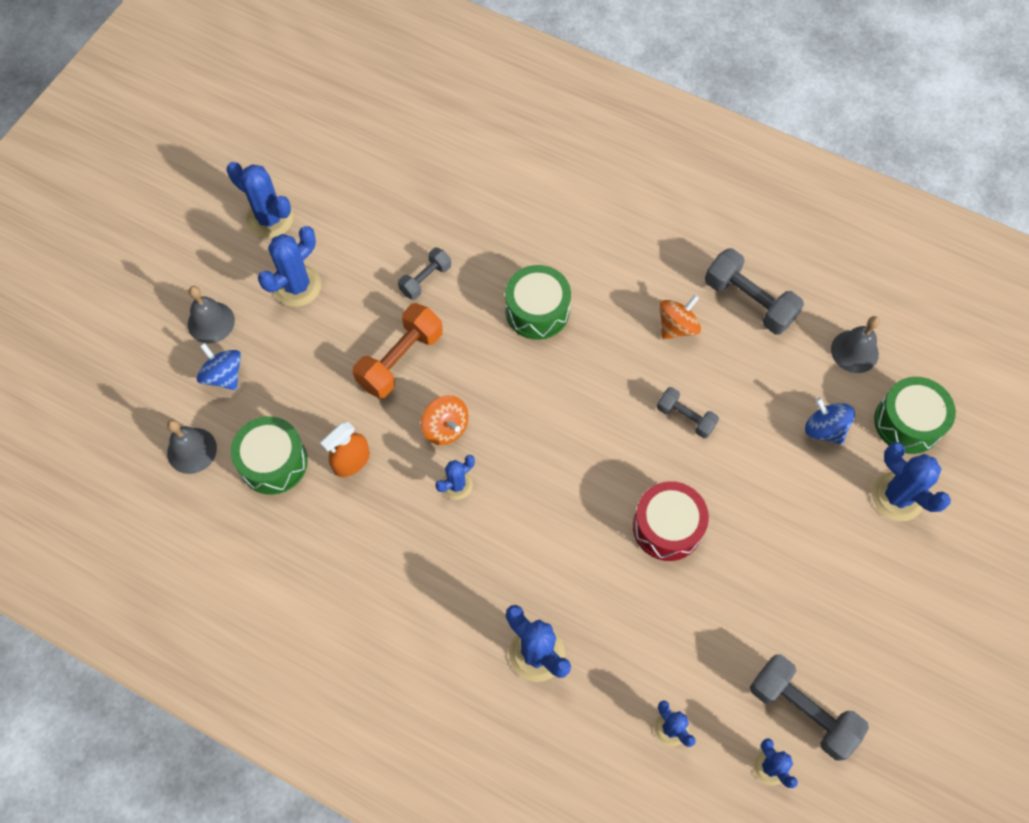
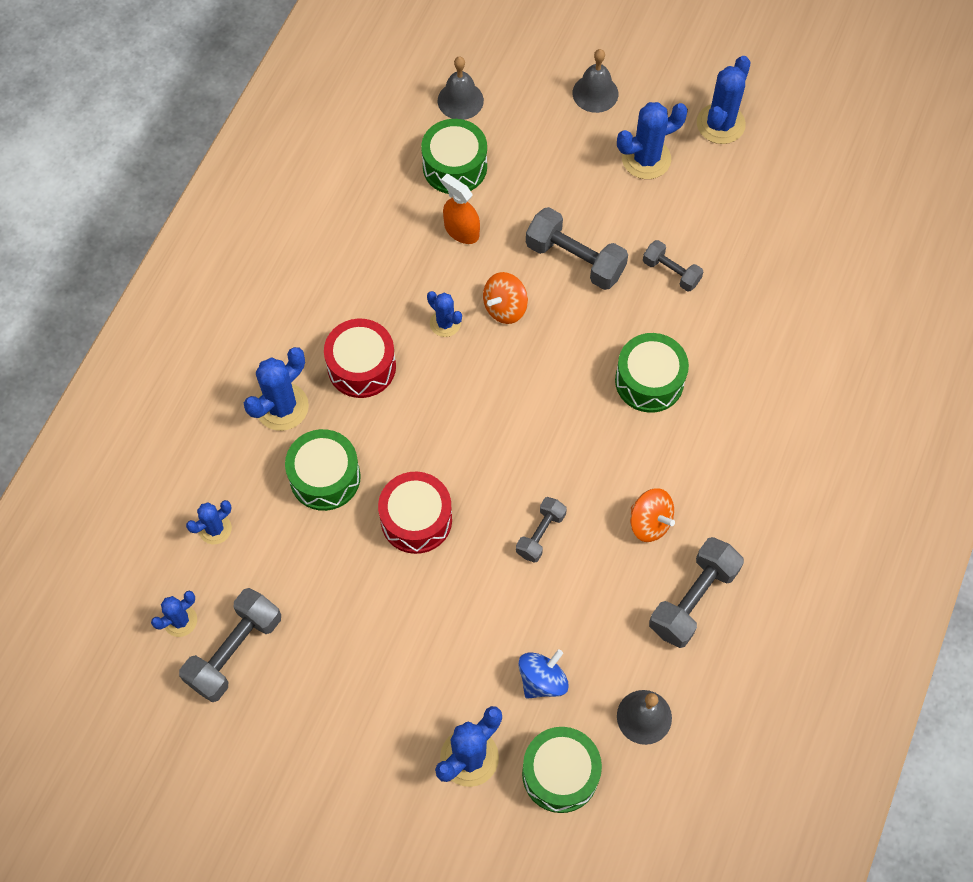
camera: 85 degrees right, 0 degrees up
blue spinning top [197,343,241,390] -> none
blue cactus [258,226,321,307] -> blue cactus turned 60 degrees counterclockwise [617,102,688,179]
orange dumbbell [353,303,443,399] -> grey dumbbell [526,207,628,290]
none -> green drum [285,429,361,511]
none -> red drum [324,319,396,398]

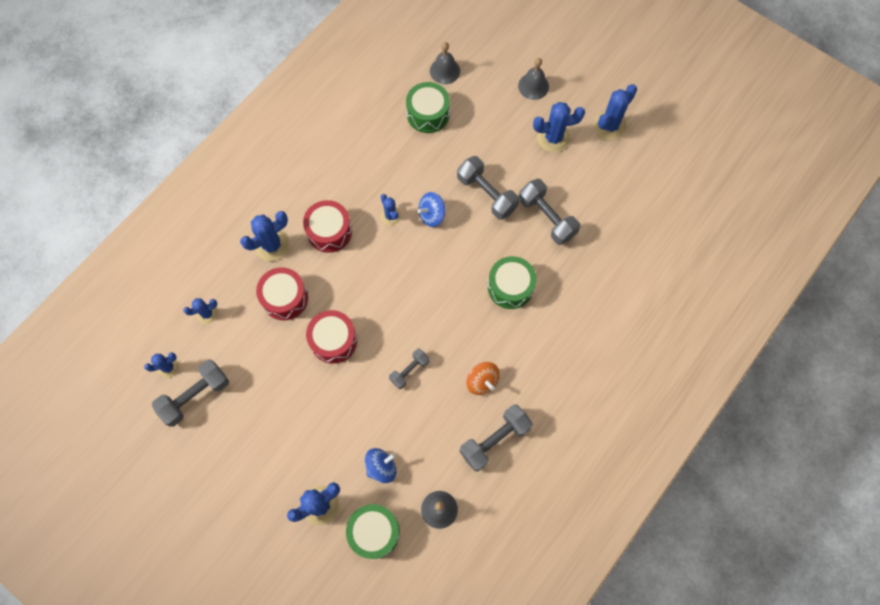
camera: 15 degrees right, 5 degrees up
green drum [285,429,361,511] -> red drum [256,267,308,320]
orange spray bottle [441,174,480,244] -> none
orange spinning top [483,272,528,324] -> blue spinning top [417,192,446,227]
grey dumbbell [643,240,703,292] -> grey dumbbell [519,179,580,245], size x1.68

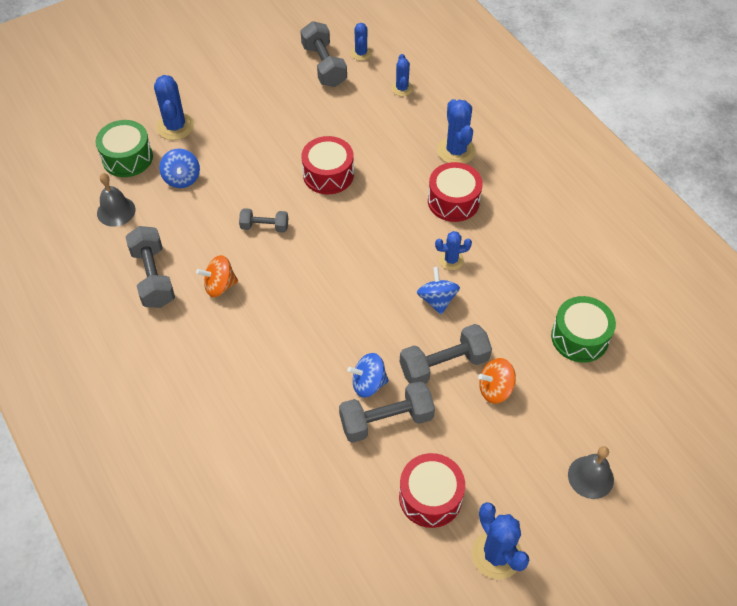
camera: 110 degrees right, 15 degrees down
red drum [256,267,308,320] -> red drum moved to [399,453,465,528]
grey dumbbell [389,349,429,389] -> grey dumbbell turned 60 degrees counterclockwise [239,208,288,233]
grey bell [430,42,460,84] -> none
green drum [488,256,537,309] -> none
blue cactus [533,102,585,152] -> none
none -> blue spinning top [347,353,389,398]
none -> orange spinning top [478,358,516,404]

